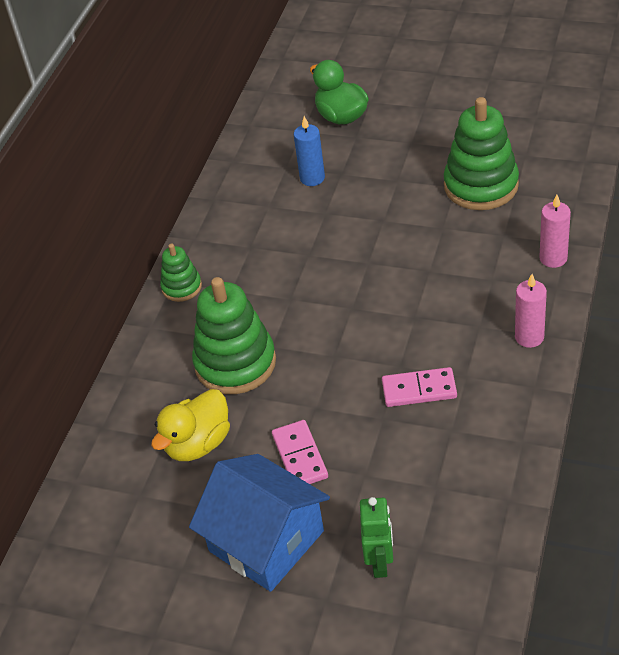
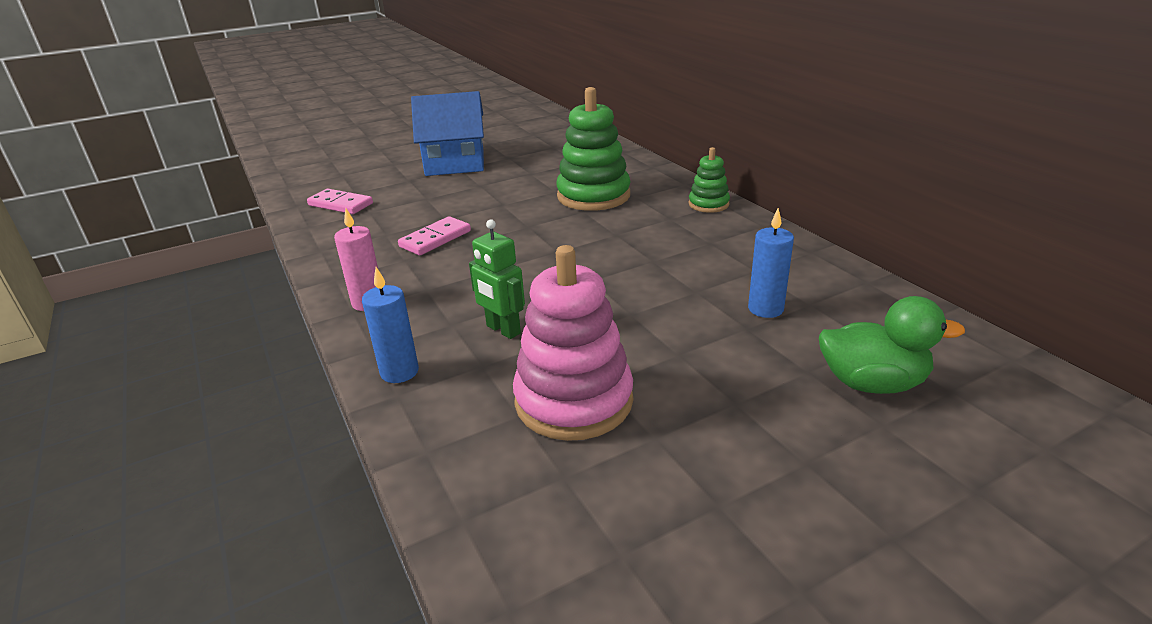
camera: 130 degrees right, 15 degrees down
yellow duck [151,389,230,461] -> none
pink domino [272,420,328,484] -> pink domino moved to [307,189,373,214]
green robot [360,497,393,578] -> green robot moved to [469,219,525,339]
green stacking toy [444,97,519,210] -> pink stacking toy [513,245,633,441]
pink candle [539,195,571,268] -> blue candle [362,267,419,383]

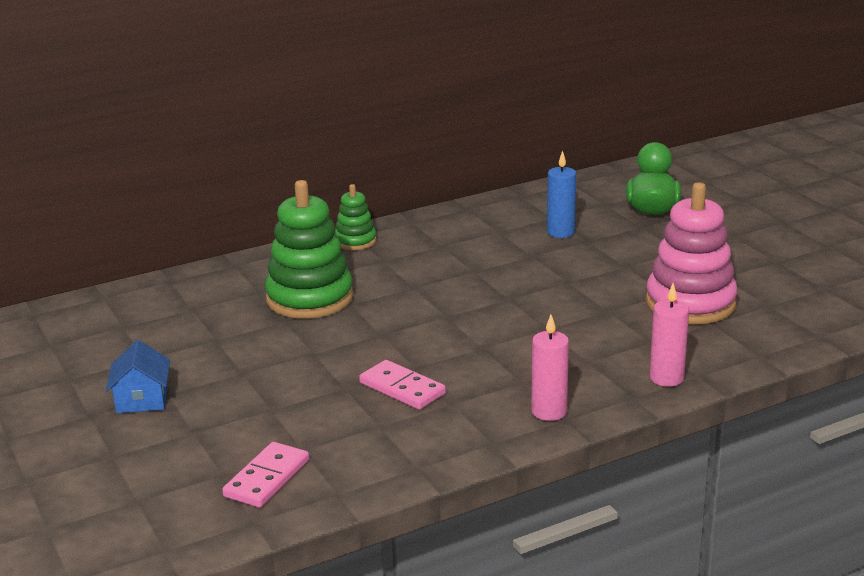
camera: 90 degrees left, 5 degrees down
blue candle [362,267,419,383] -> pink candle [650,283,689,387]
blue house [411,91,484,176] -> blue house [106,340,170,413], size x0.52
green robot [469,219,525,339] -> none

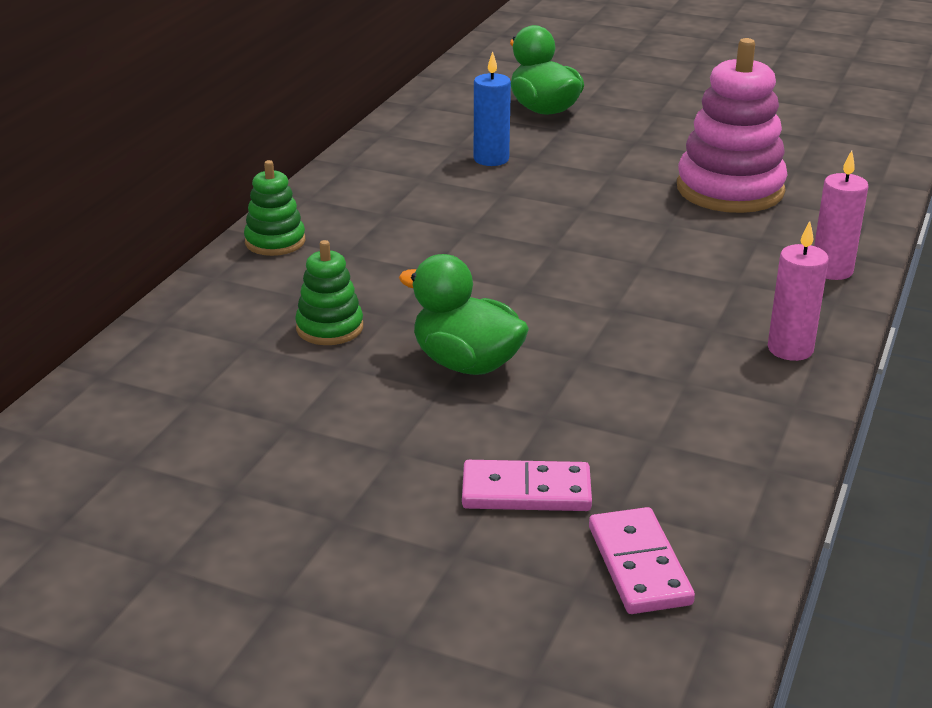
camera: 40 degrees left, 5 degrees up
blue house [106,340,170,413] -> none
green stacking toy [265,180,353,319] -> green stacking toy [295,240,363,345], size x0.53
pink domino [359,360,446,410] -> pink domino moved to [462,460,592,511]
none -> green duck [399,254,529,375]

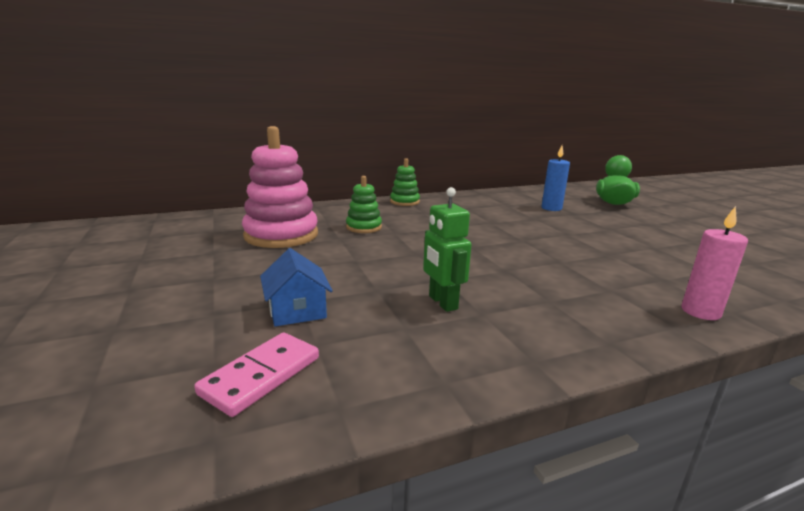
camera: 45 degrees right, 10 degrees down
green duck [399,254,529,375] -> none
pink domino [462,460,592,511] -> blue house [260,248,333,326]
pink stacking toy [677,38,787,213] -> pink stacking toy moved to [242,126,318,248]
pink candle [768,221,829,361] -> none
none -> green robot [423,187,472,312]

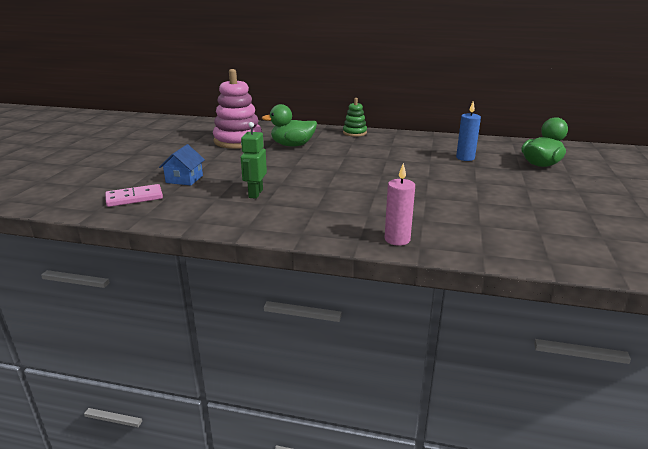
camera: 35 degrees right, 5 degrees up
green stacking toy [346,176,382,233] -> green duck [262,104,317,147]

